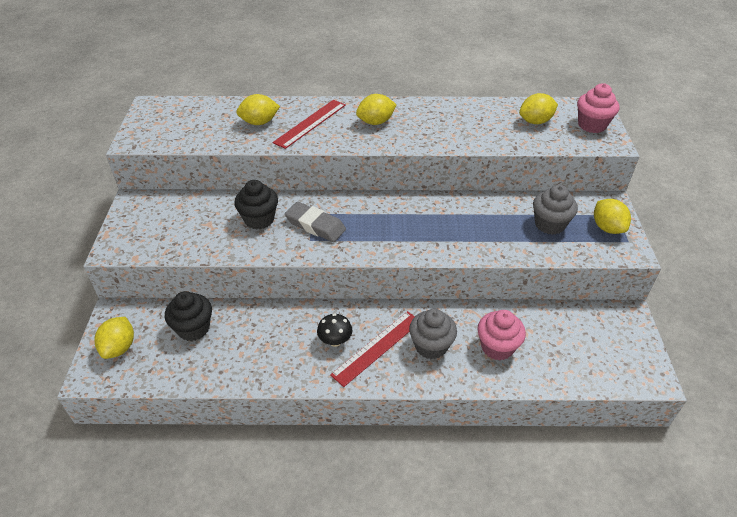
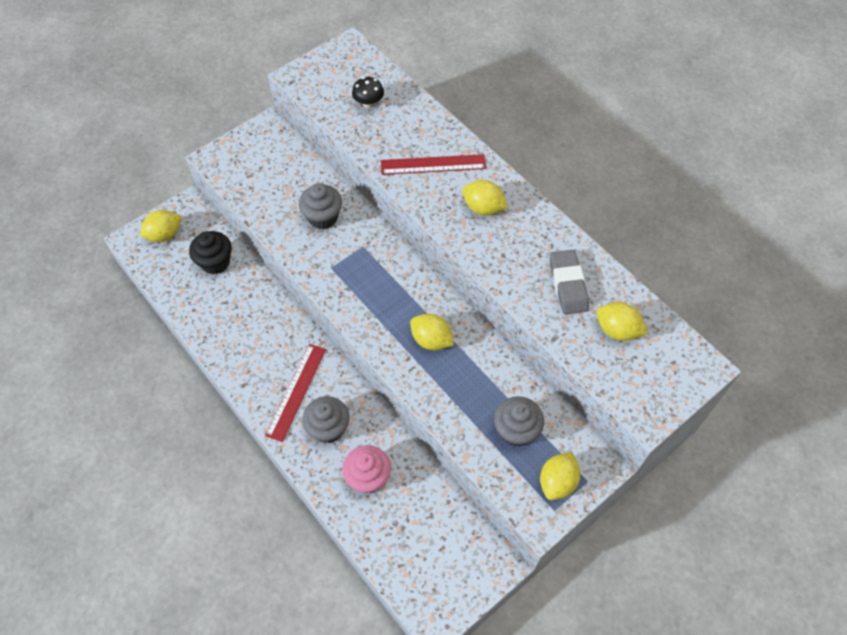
camera: 50 degrees right, 15 degrees up
black cupcake [234,180,278,230] -> grey cupcake [299,183,342,229]
yellow lemon [236,94,280,125] -> yellow lemon moved to [410,314,454,350]
grey eraser [285,202,346,242] -> grey eraser moved to [550,250,589,314]
black mushroom [317,313,352,347] -> black mushroom moved to [352,77,384,108]
red ruler [330,311,415,387] -> red ruler turned 75 degrees counterclockwise [265,344,326,442]
pink cupcake [577,83,619,133] -> none

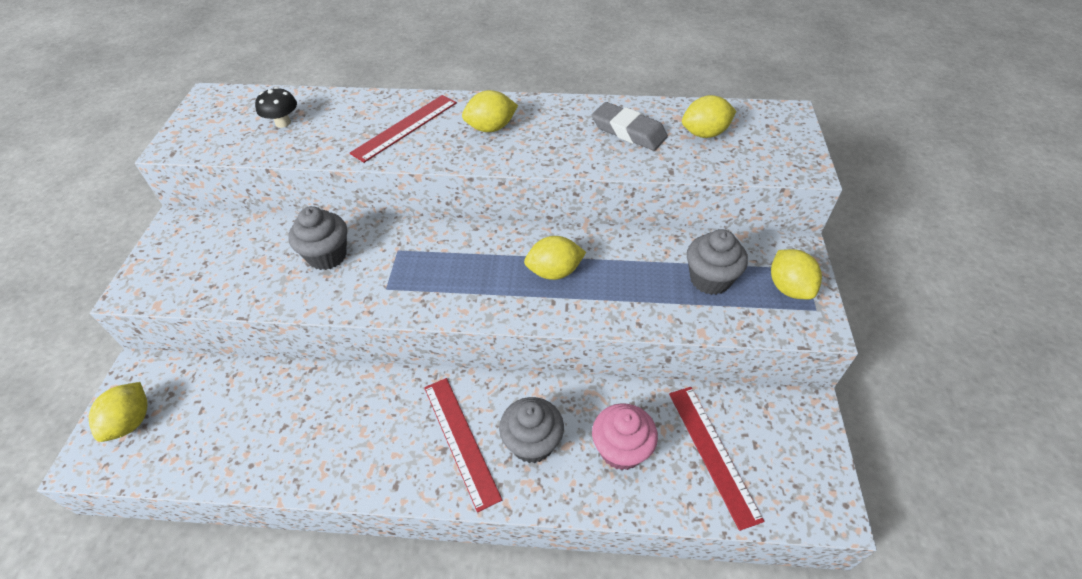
camera: 45 degrees left, 10 degrees down
black cupcake [189,231,232,274] -> none
none -> red ruler [669,387,765,531]

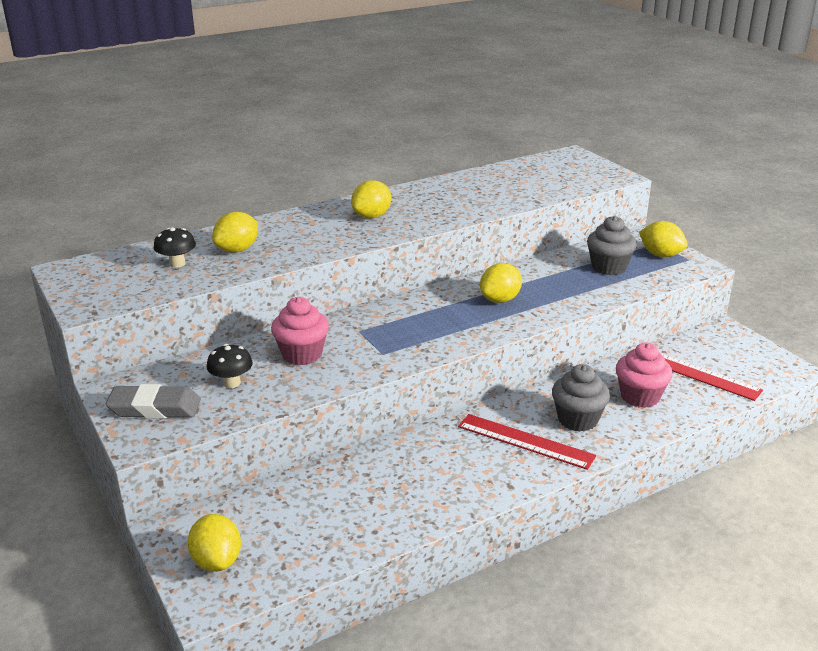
camera: 35 degrees left, 20 degrees down
grey cupcake [288,206,347,270] -> pink cupcake [271,297,329,365]
red ruler [350,95,457,163] -> none
grey eraser [592,102,668,151] -> grey eraser moved to [106,384,201,419]
yellow lemon [682,95,736,138] -> yellow lemon moved to [212,212,258,253]
none -> black mushroom [207,344,253,388]

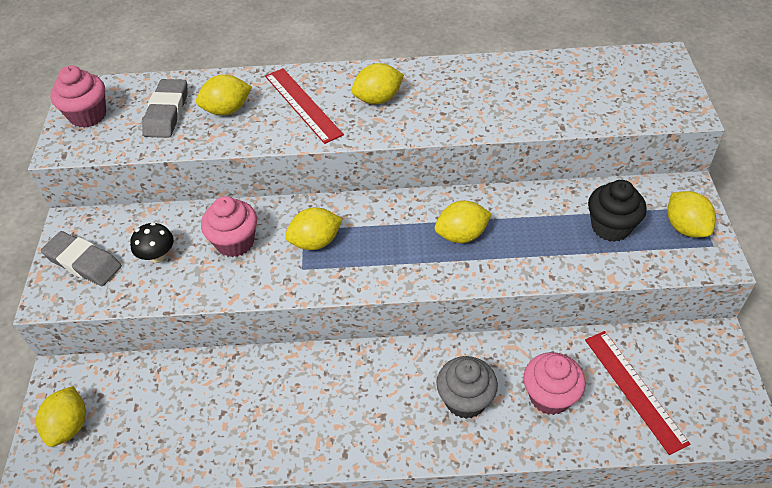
camera: 30 degrees right, 20 degrees up
black mushroom [153,227,196,268] -> grey eraser [142,79,188,138]
red ruler [458,414,596,470] -> red ruler moved to [265,68,344,144]
grey cupcake [587,216,637,275] -> black cupcake [588,180,647,242]
none -> pink cupcake [50,65,106,128]
none -> yellow lemon [285,208,343,250]

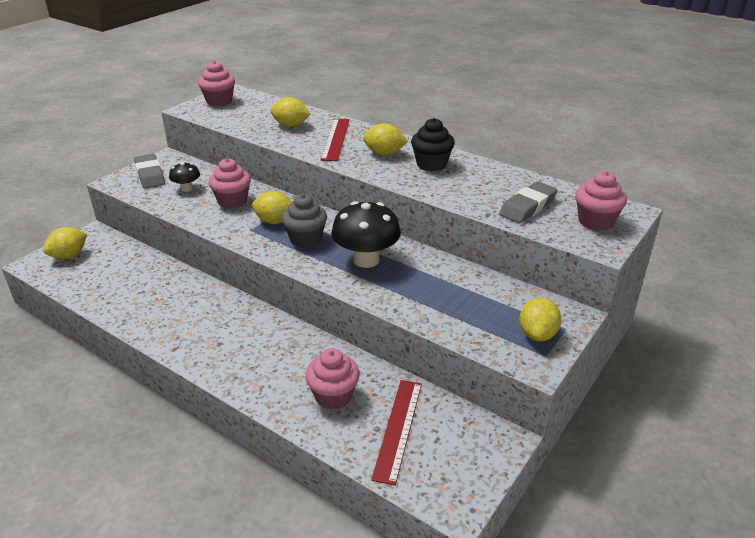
camera: 35 degrees right, 15 degrees down
grey eraser [142,79,188,138] -> grey eraser moved to [499,181,558,223]
yellow lemon [435,201,492,243] -> black mushroom [331,201,401,268]
grey cupcake [436,356,498,419] -> grey cupcake moved to [282,194,327,248]
black cupcake [588,180,647,242] -> black cupcake moved to [411,118,455,171]
none -> pink cupcake [575,171,627,231]

